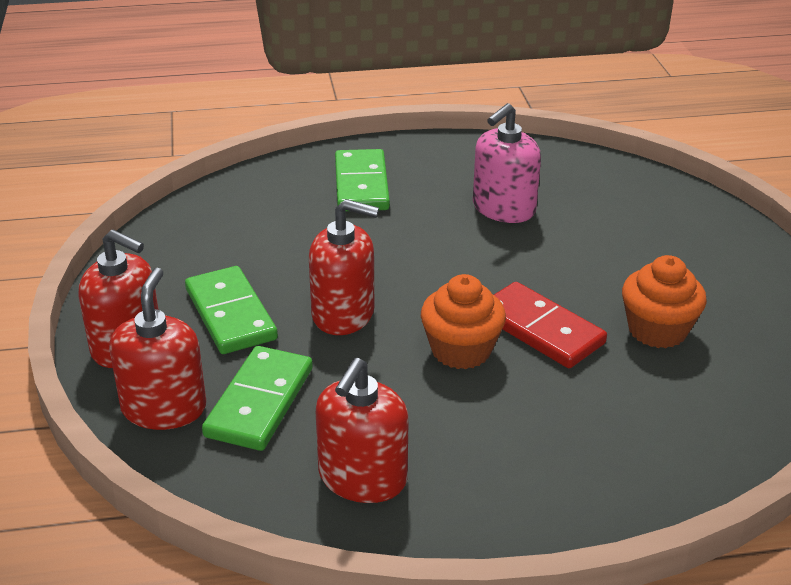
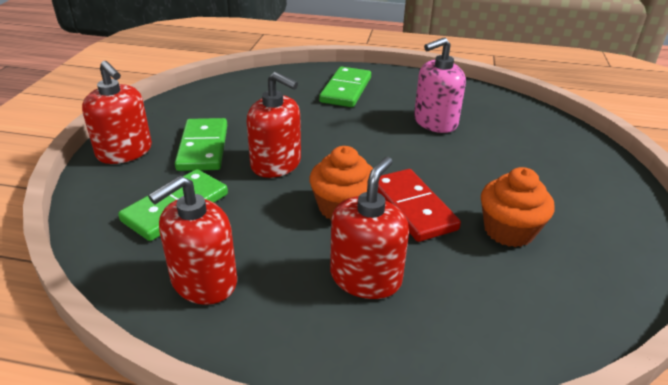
camera: 20 degrees right, 0 degrees up
red soap dispenser [109,268,206,430] -> red soap dispenser moved to [330,157,409,299]

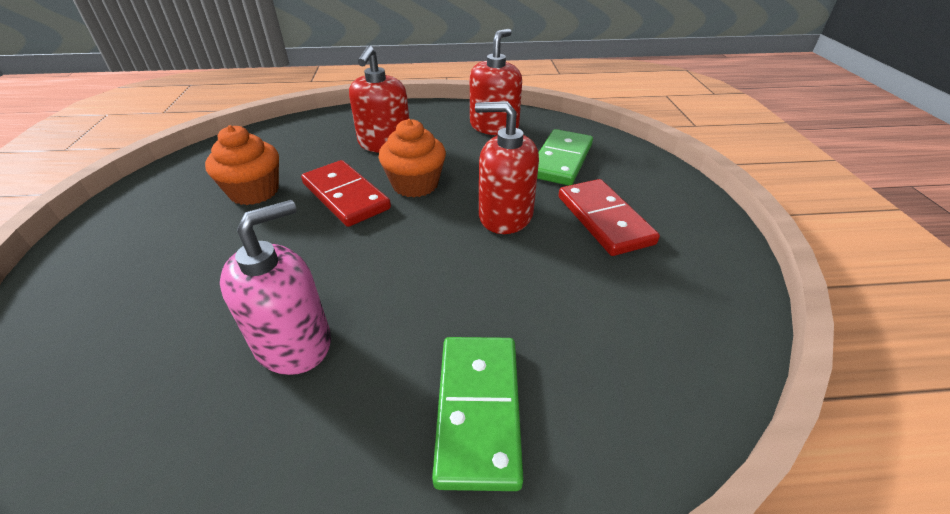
camera: 165 degrees right, 5 degrees up
red soap dispenser [82,61,152,164] -> none
green domino [175,118,227,171] -> red domino [559,179,660,256]

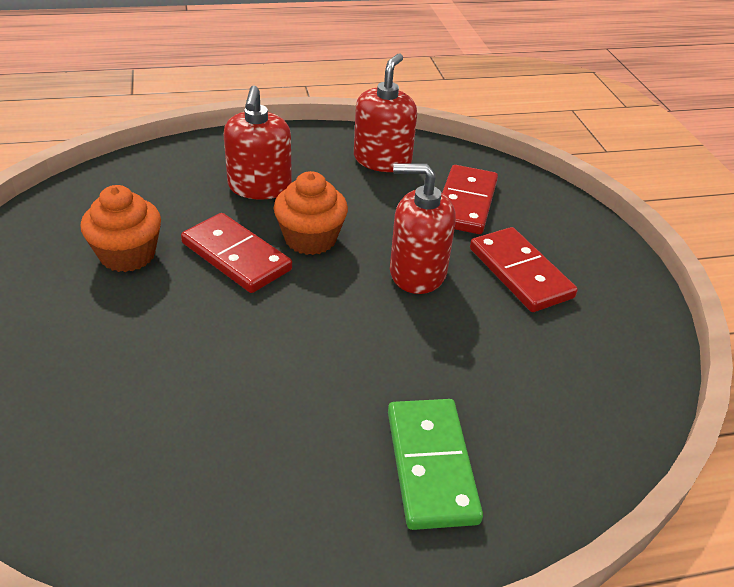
camera: 10 degrees left, 0 degrees up
pink soap dispenser [220,200,331,375] -> none
green domino [537,129,593,186] -> red domino [442,165,498,234]

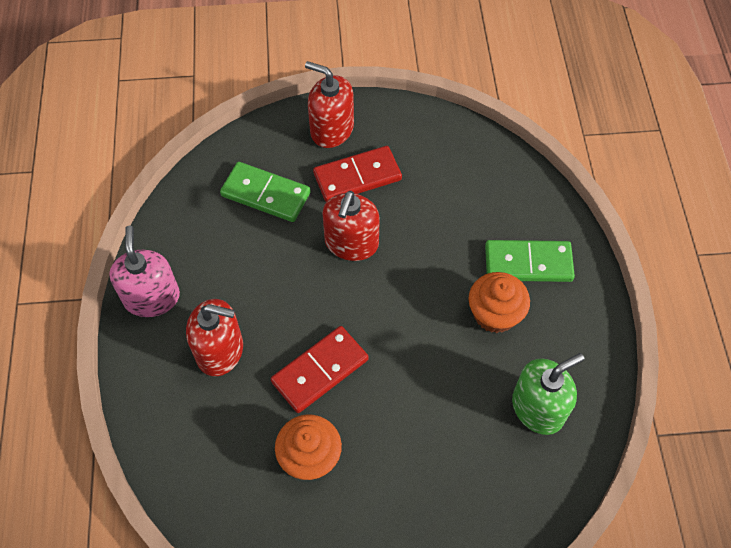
camera: 80 degrees left, 20 degrees up
orange cupcake [273,171,348,255] -> orange cupcake moved to [468,272,530,333]
red soap dispenser [354,53,417,172] -> red soap dispenser moved to [305,61,354,148]
red domino [442,165,498,234] -> green domino [220,162,311,222]
none -> pink soap dispenser [109,226,180,317]
none -> green soap dispenser [512,353,585,435]

